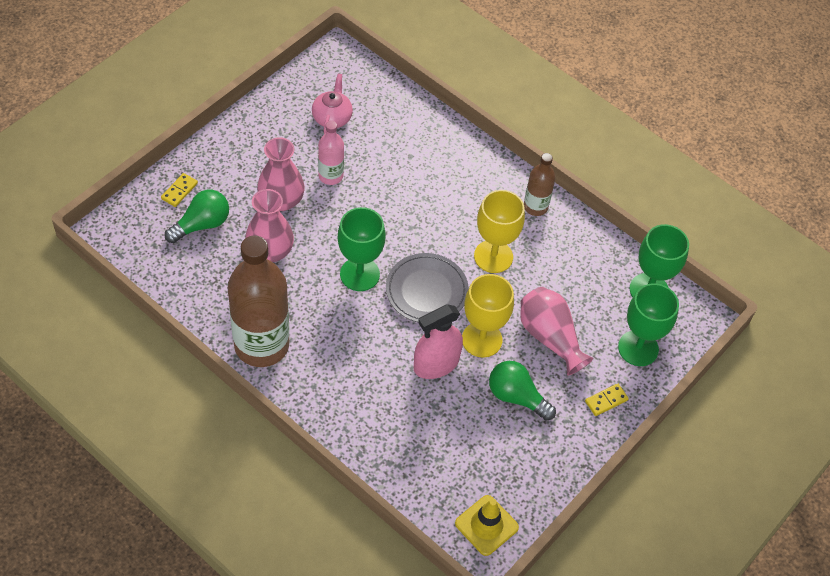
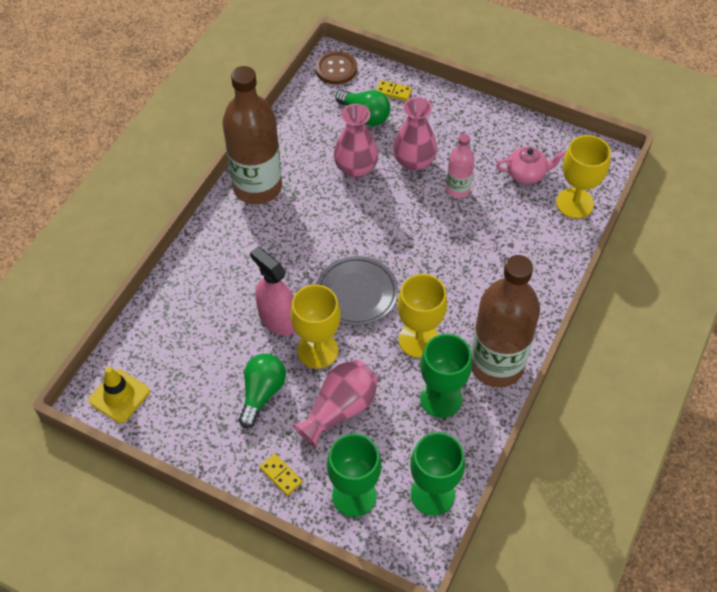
camera: 80 degrees right, 0 degrees up
green goblet [338,207,386,291] -> green goblet moved to [420,334,472,418]
brown bottle [524,153,556,216] -> brown bottle [471,255,540,387], size x2.02
none -> brown button [315,51,357,85]
none -> yellow goblet [556,135,611,219]

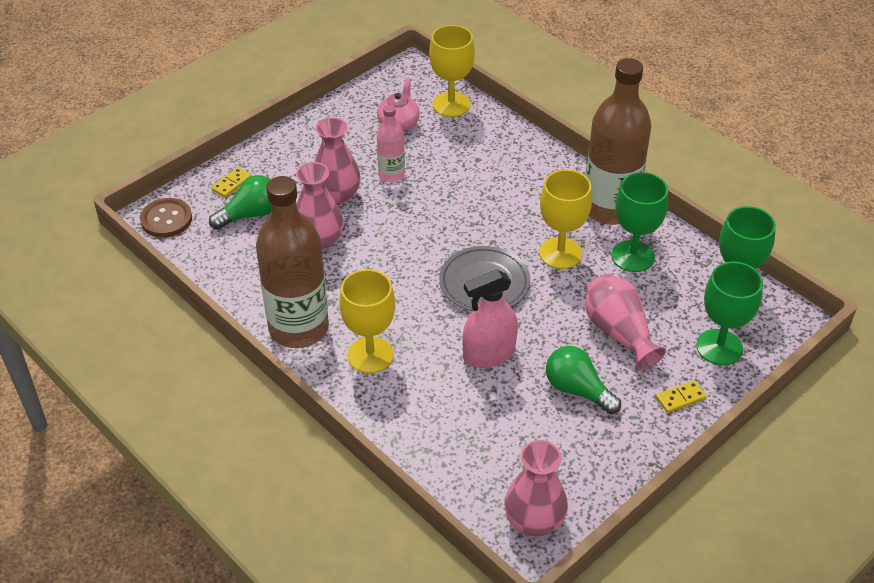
camera: 70 degrees left, 10 degrees down
yellow traffic cone [89,366,150,423] -> pink vase [504,440,568,537]
yellow goblet [291,285,341,369] -> yellow goblet moved to [339,269,395,373]

